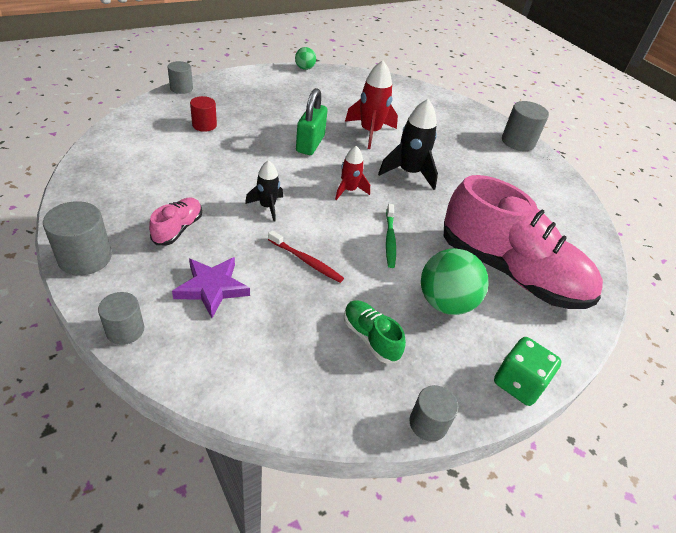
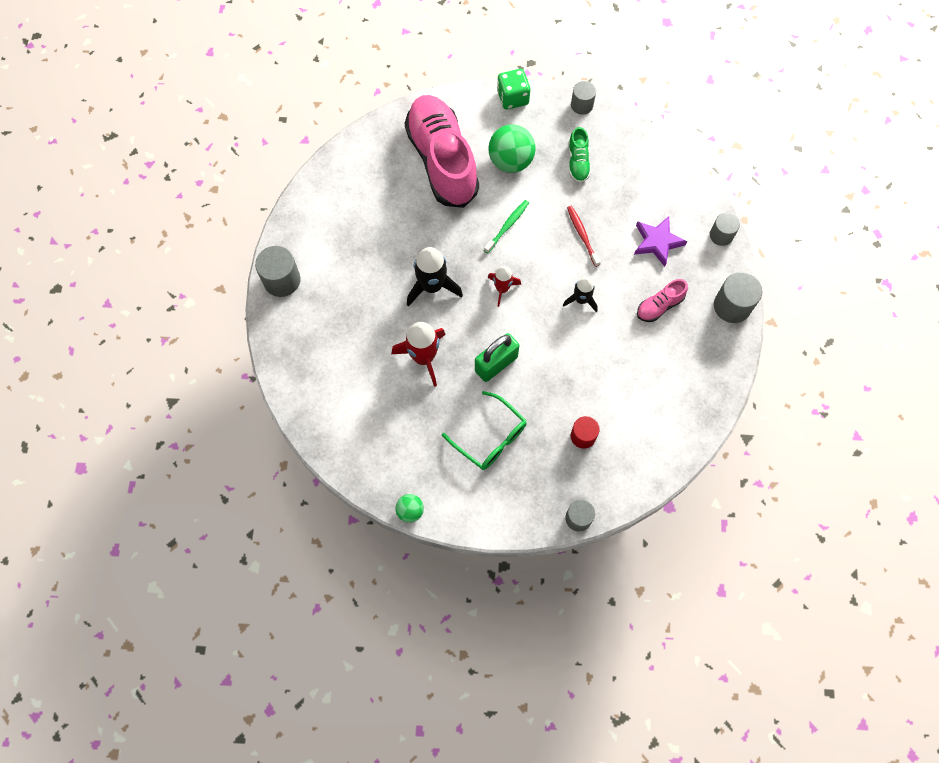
camera: 140 degrees left, 25 degrees up
none -> green glasses [442,391,527,470]

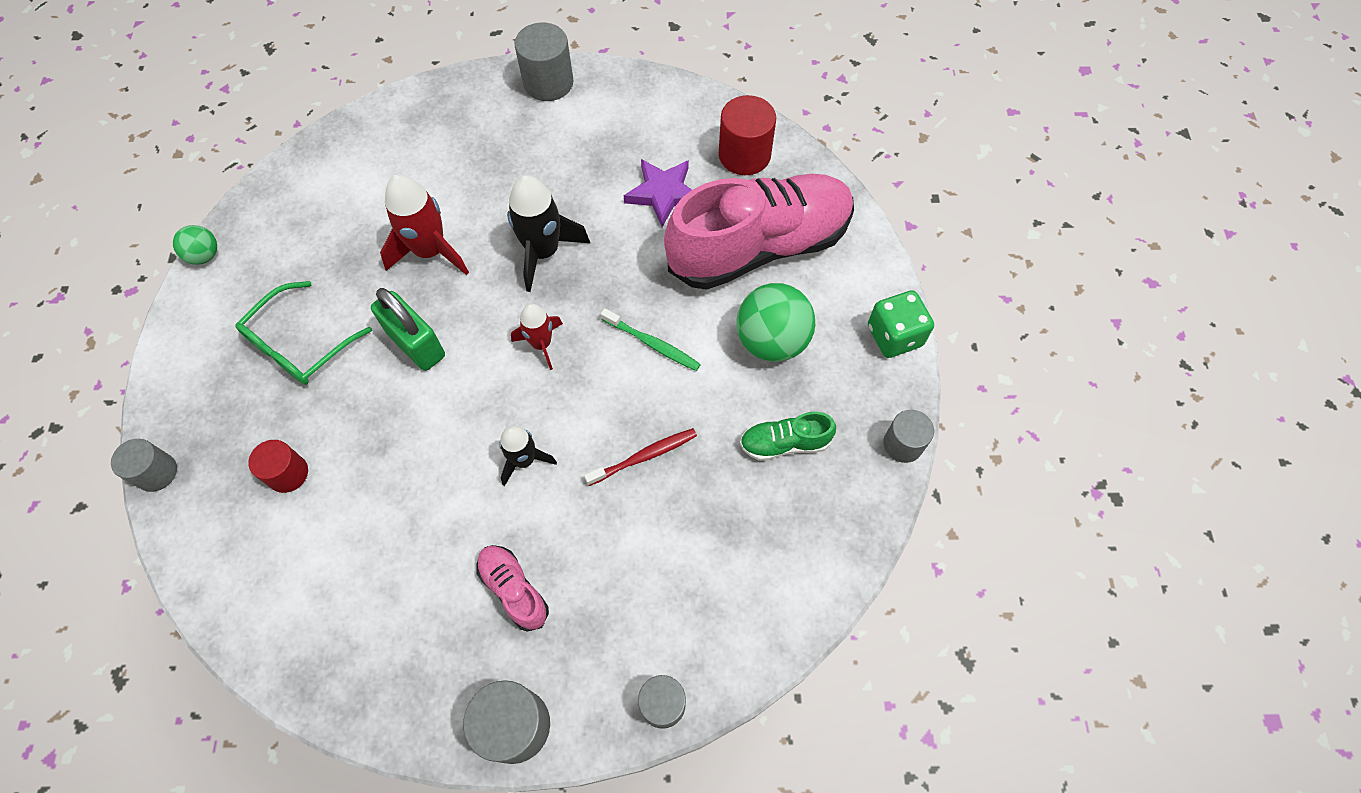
camera: 85 degrees right, 5 degrees down
purple star [634,216,687,267] -> purple star moved to [624,159,692,227]
none -> red cylinder [719,95,776,175]

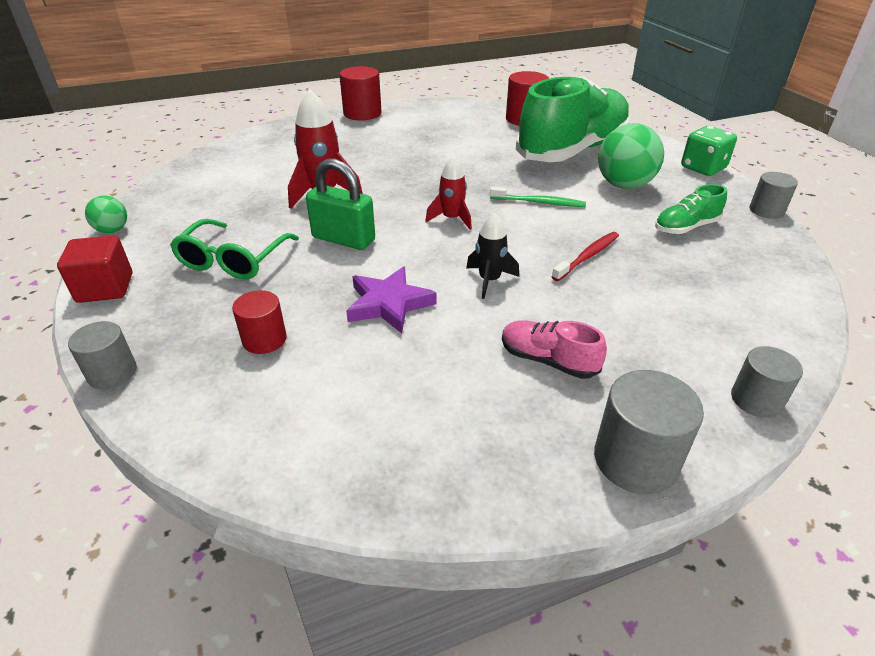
camera: 20 degrees left, 25 degrees down
black rocket [507,175,590,292] -> none
grey cylinder [515,22,573,101] -> red cylinder [339,66,381,121]
purple star [624,159,692,227] -> purple star moved to [346,266,437,333]
pink shoe [664,174,854,290] -> green shoe [516,76,631,162]
none -> red cube [57,235,132,303]

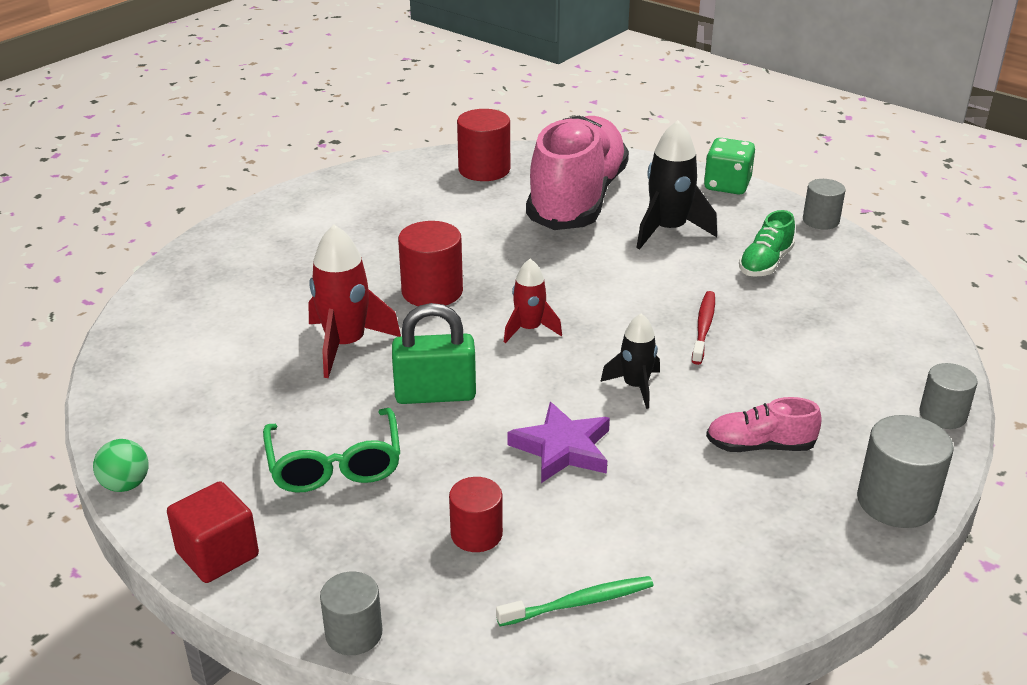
camera: 30 degrees left, 5 degrees down
red cylinder [339,66,381,121] -> red cylinder moved to [398,221,463,306]
green toothbrush [490,187,586,207] -> green toothbrush moved to [496,576,654,626]
green shoe [516,76,631,162] -> pink shoe [526,115,629,230]
green ball [598,123,664,189] -> black rocket [637,120,717,249]

